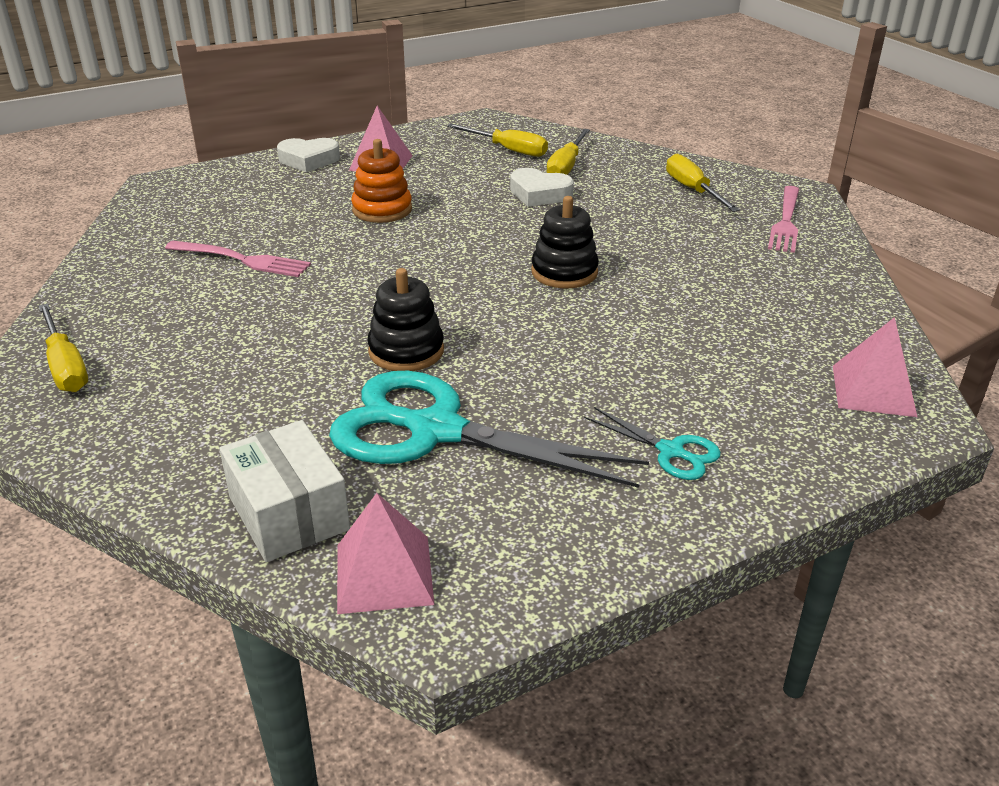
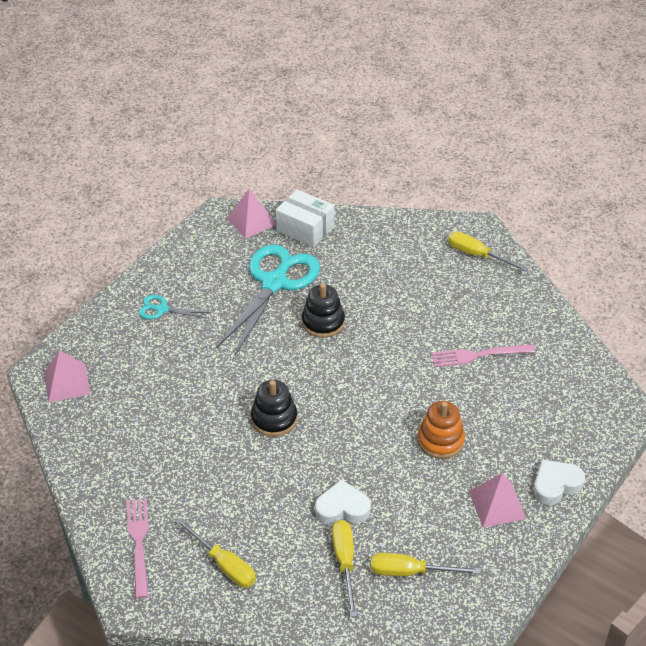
camera: 155 degrees right, 10 degrees up
turquoise scissors [329,371,649,488] -> turquoise scissors turned 60 degrees counterclockwise [216,244,320,355]

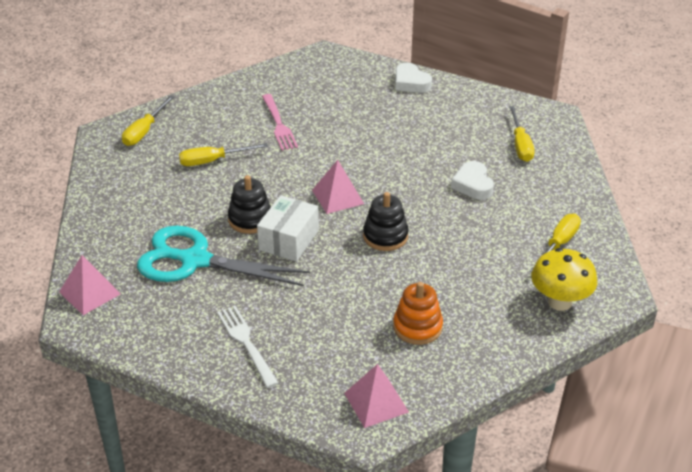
camera: 100 degrees left, 5 degrees down
pink fork [126,498,149,599] -> yellow mushroom [531,248,597,311]
turquoise scissors [139,295,210,319] -> white fork [217,306,278,388]
white box [276,189,334,247] -> white box moved to [257,195,319,261]
yellow screwdriver [332,520,357,617] -> yellow screwdriver moved to [179,143,268,166]
orange stacking toy [418,401,465,459] -> orange stacking toy moved to [393,282,443,345]
pink pyramid [469,473,527,528] -> pink pyramid moved to [312,160,364,214]

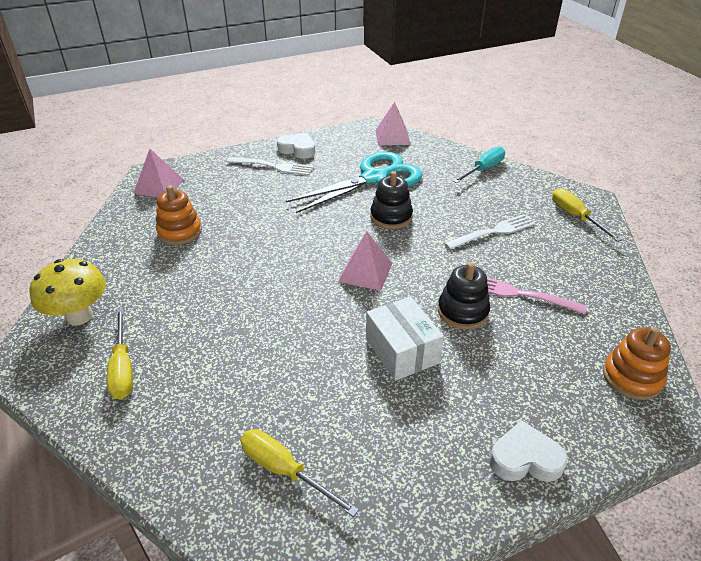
camera: 130 degrees right, 0 degrees up
yellow screwdriver [179,143,268,166] -> white fork [444,214,535,250]
white box [257,195,319,261] -> white box moved to [366,297,444,381]
black stacking toy [363,192,409,251] -> black stacking toy moved to [438,262,490,330]
white heart [451,161,494,200] -> white heart moved to [277,133,315,159]
none -> turquoise screwdriver [453,146,505,183]
none -> orange stacking toy [603,327,671,400]

